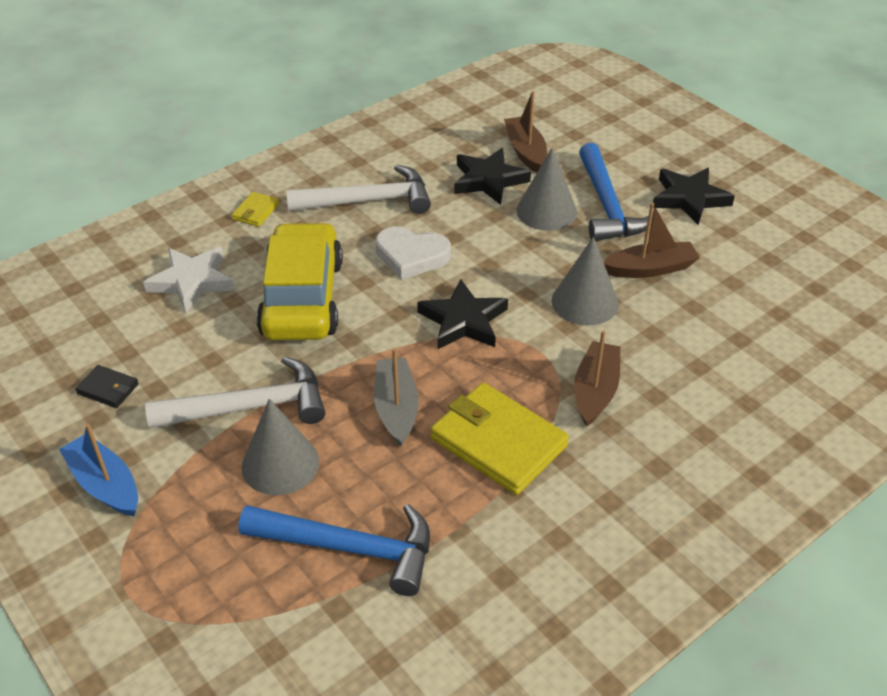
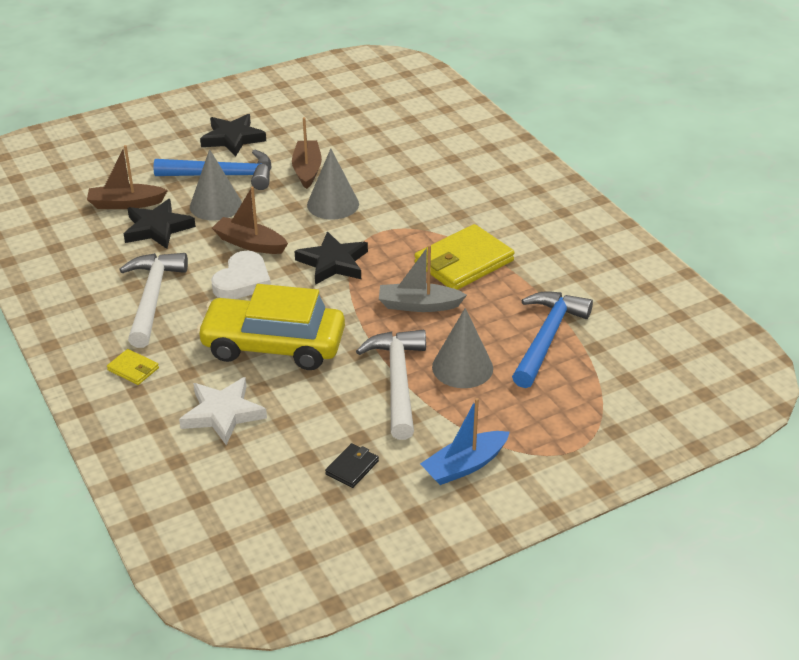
camera: 80 degrees left, 5 degrees down
brown boat [574,330,620,427] -> brown boat moved to [212,187,288,254]

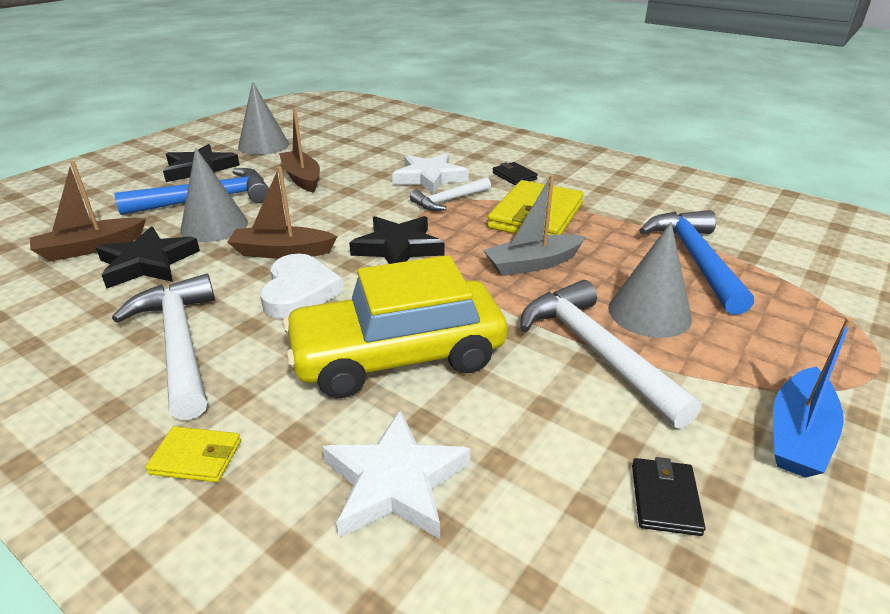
camera: 25 degrees left, 5 degrees down
grey cone [307,148,359,220] -> grey cone moved to [238,81,289,155]
none -> white star [392,153,469,195]
none -> white hammer [410,177,491,211]
none -> black wallet [493,162,538,185]

